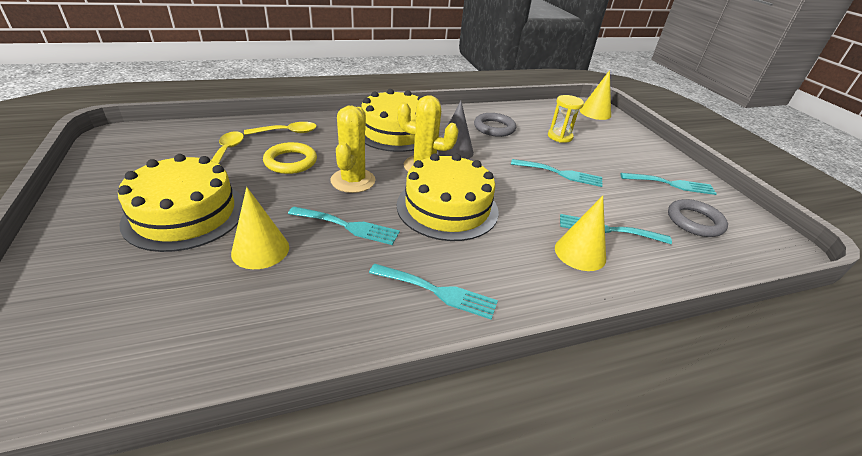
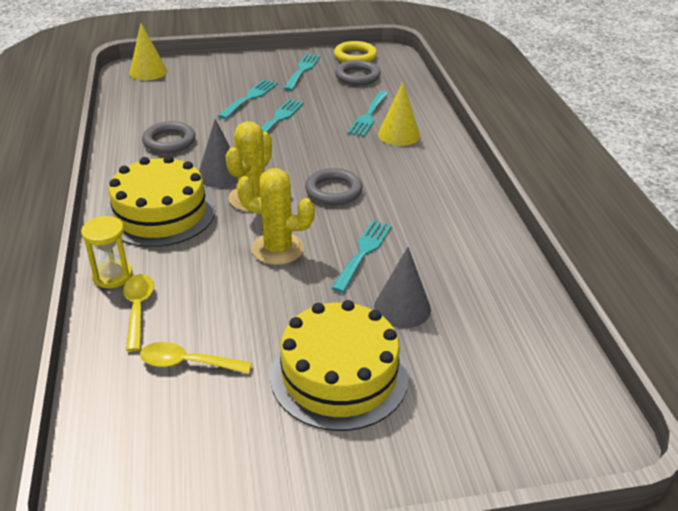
camera: 80 degrees left, 0 degrees up
yellow cone [231,187,289,269] -> grey cone [374,247,431,328]
yellow ring [263,142,317,174] -> yellow ring moved to [334,41,377,62]
turquoise fork [369,264,498,320] -> turquoise fork moved to [218,80,277,119]
yellow cake [397,154,499,241] -> grey ring [305,168,363,205]
yellow hourglass [548,95,584,143] -> yellow hourglass moved to [81,216,133,288]

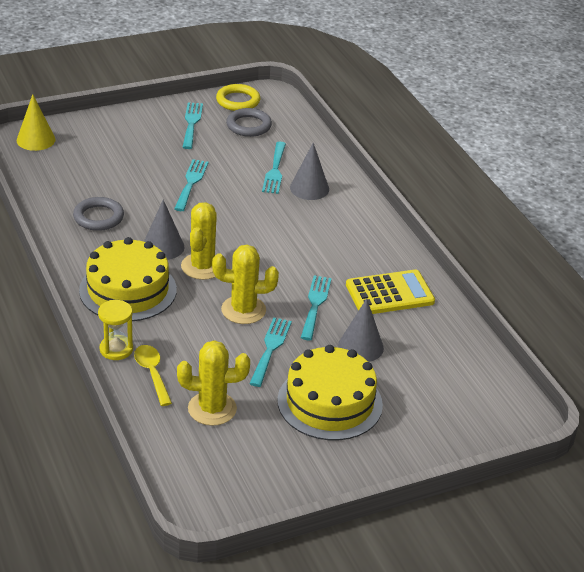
camera: 15 degrees left, 0 degrees up
yellow spoon [140,342,252,374] -> yellow cactus [177,340,250,426]
turquoise fork [218,80,277,119] -> turquoise fork moved to [249,318,292,387]
grey ring [305,168,363,205] -> none
yellow cone [378,82,420,146] -> grey cone [290,143,329,200]
none -> yellow calculator [346,269,435,314]

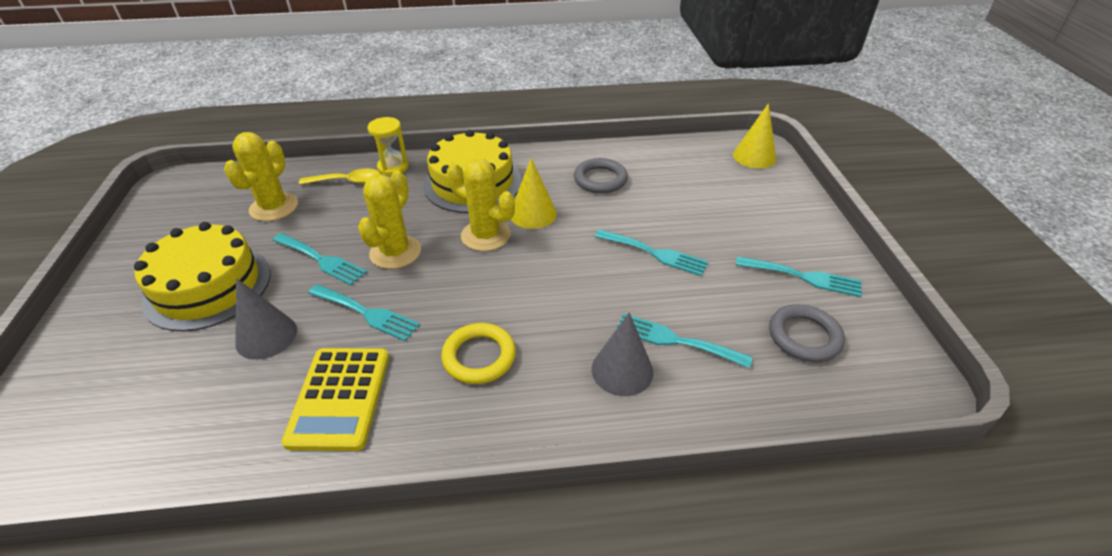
camera: 110 degrees right, 5 degrees up
grey cone [144,200,185,260] -> yellow cone [511,158,557,229]
yellow ring [216,84,260,111] -> yellow ring moved to [441,323,516,384]

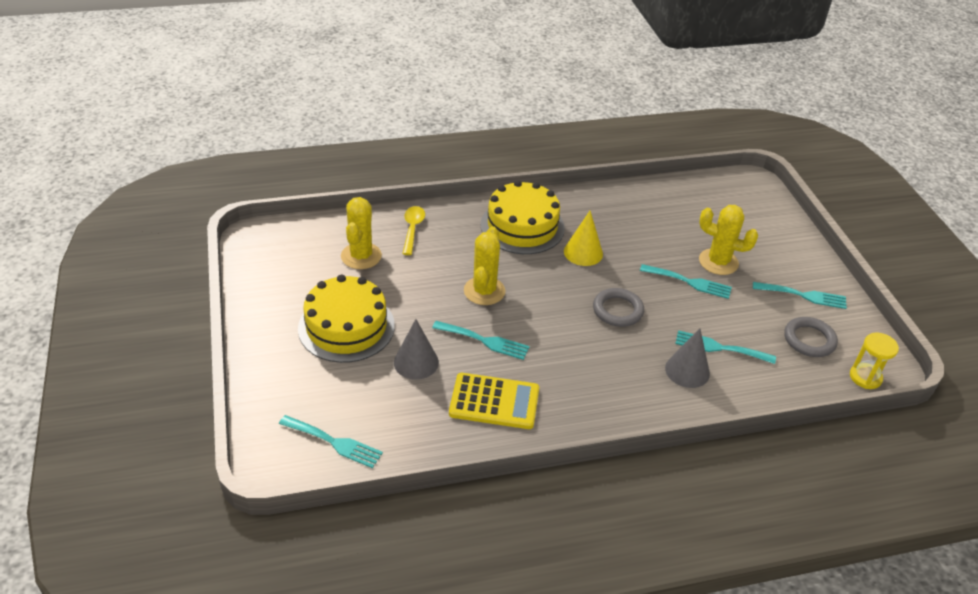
camera: 10 degrees left, 0 degrees up
turquoise fork [273,233,367,285] -> turquoise fork moved to [279,415,383,468]
yellow calculator [282,348,389,451] -> yellow calculator turned 75 degrees counterclockwise [449,373,539,429]
yellow spoon [299,168,380,185] -> yellow spoon turned 75 degrees counterclockwise [402,206,425,255]
yellow hourglass [367,117,409,175] -> yellow hourglass moved to [850,332,899,389]
yellow ring [441,323,516,384] -> none
yellow cactus [447,158,515,251] -> yellow cactus moved to [699,205,758,275]
grey ring [574,158,628,194] -> grey ring moved to [593,288,644,327]
yellow cone [733,103,776,169] -> none

